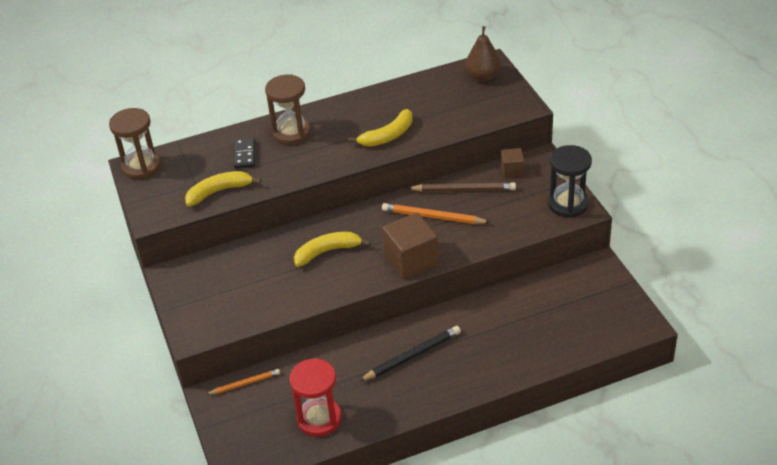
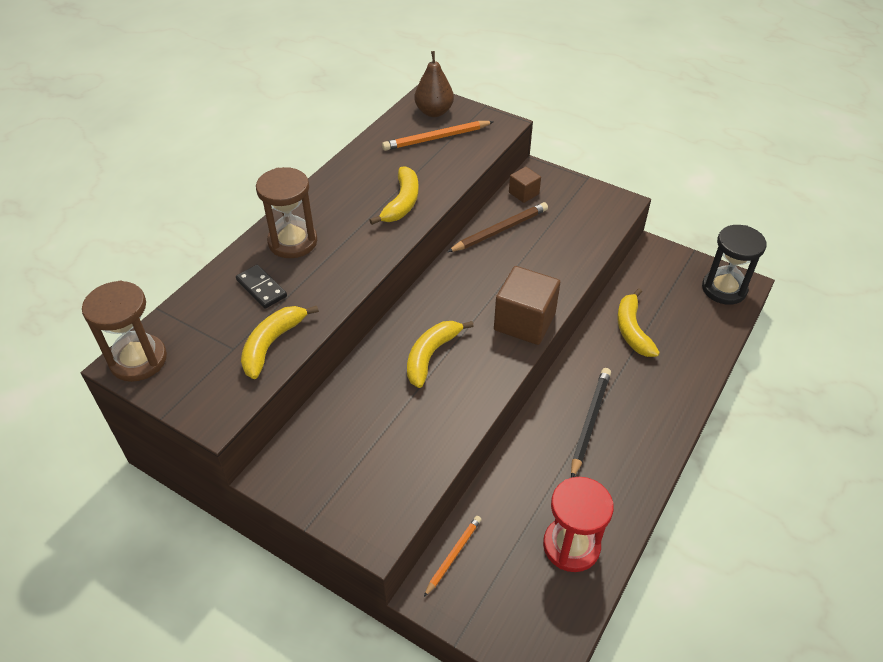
camera: 40 degrees left, 5 degrees up
orange pencil [382,203,491,224] -> orange pencil moved to [382,121,494,151]
black hourglass [548,145,592,218] -> black hourglass moved to [702,225,766,305]
none -> yellow banana [617,288,660,357]

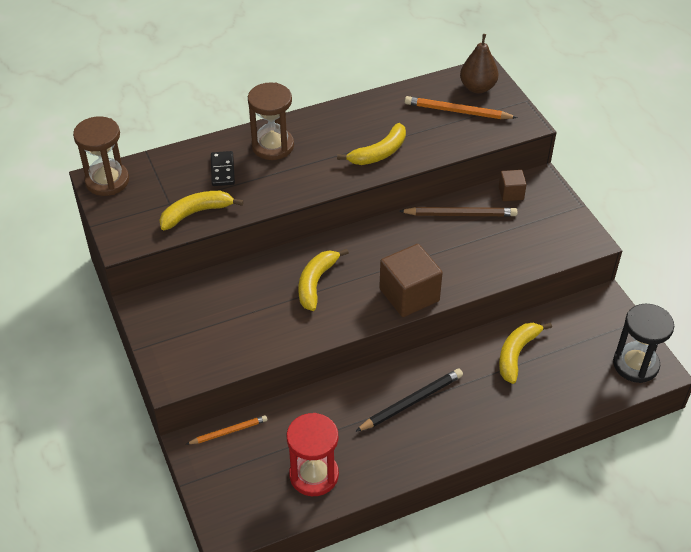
camera: 35 degrees right, 0 degrees up
yellow banana [407,321,474,388] -> yellow banana turned 45 degrees counterclockwise [298,249,349,311]

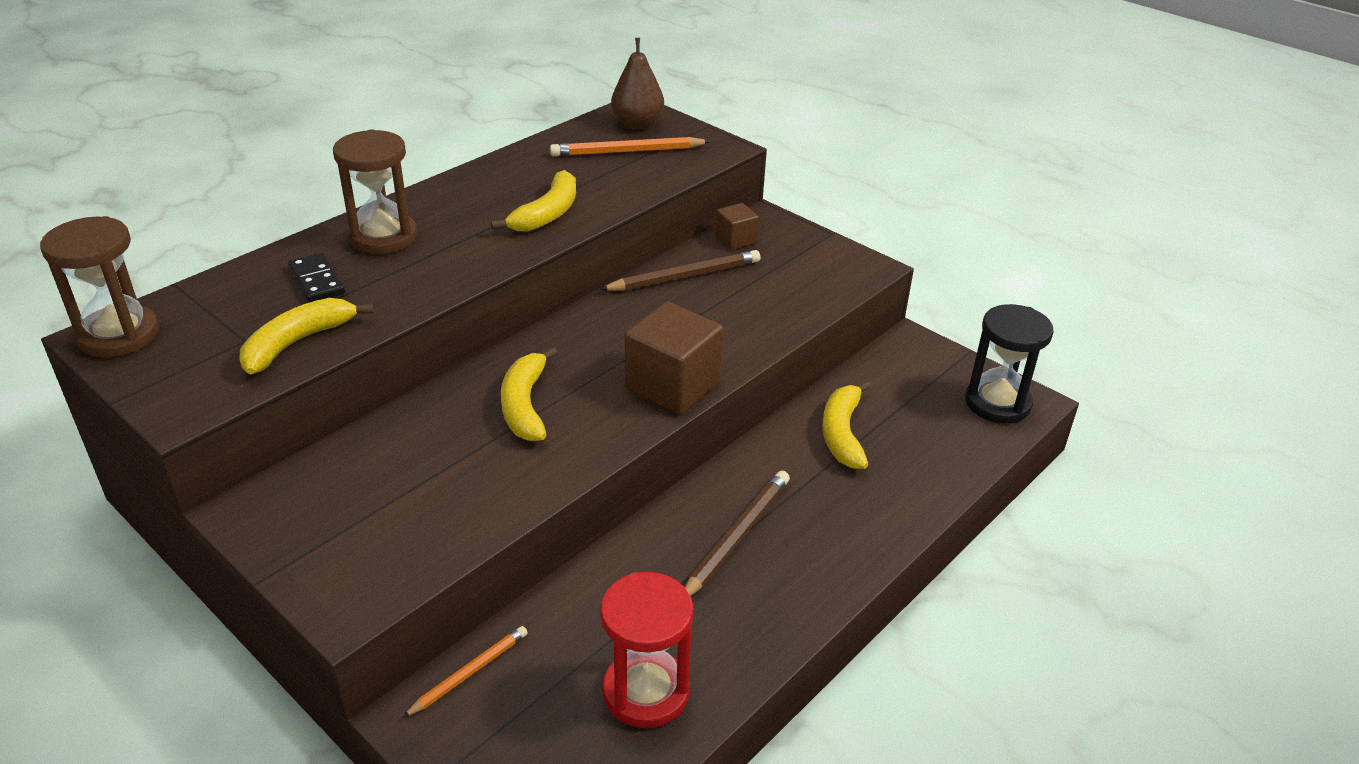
camera: 25 degrees left, 10 degrees down
black pencil [355,369,463,432] -> brown pencil [685,471,790,596]

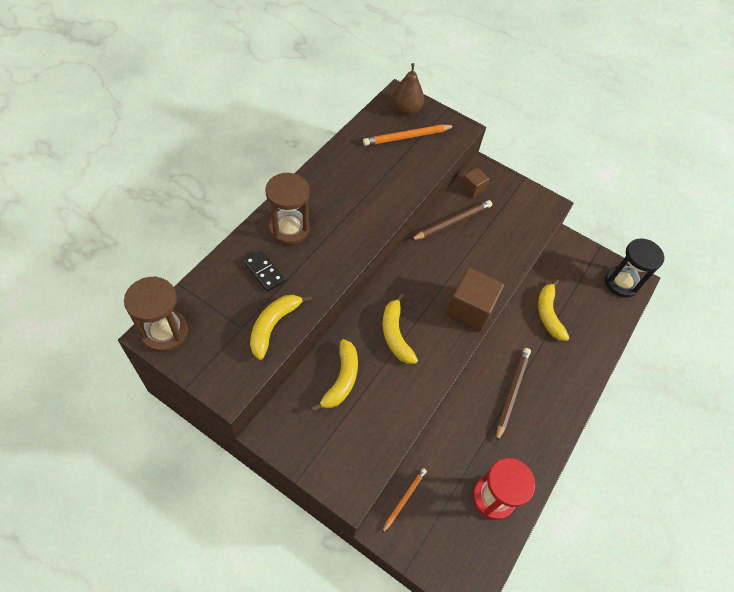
camera: 15 degrees left, 20 degrees up
yellow banana [491,170,576,232] -> yellow banana moved to [311,339,358,412]

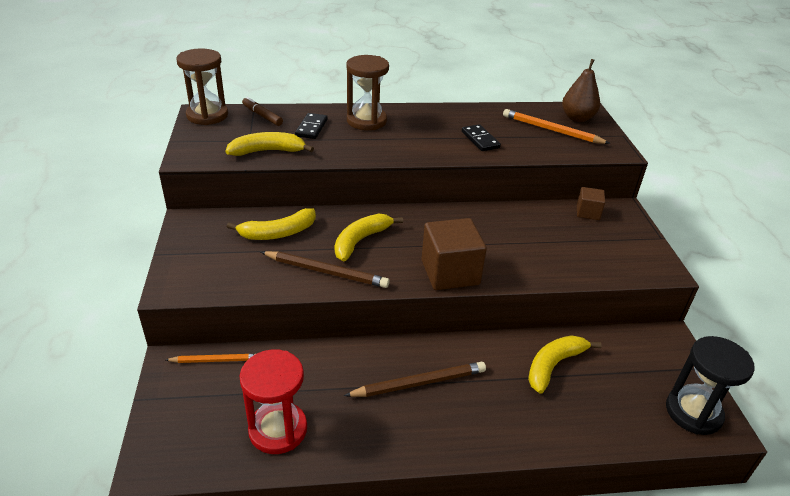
camera: 55 degrees right, 20 degrees down
brown pencil [411,200,492,240] -> brown pencil moved to [261,251,390,288]
none -> brown marker [242,97,283,126]
none -> black domino [462,124,501,151]

